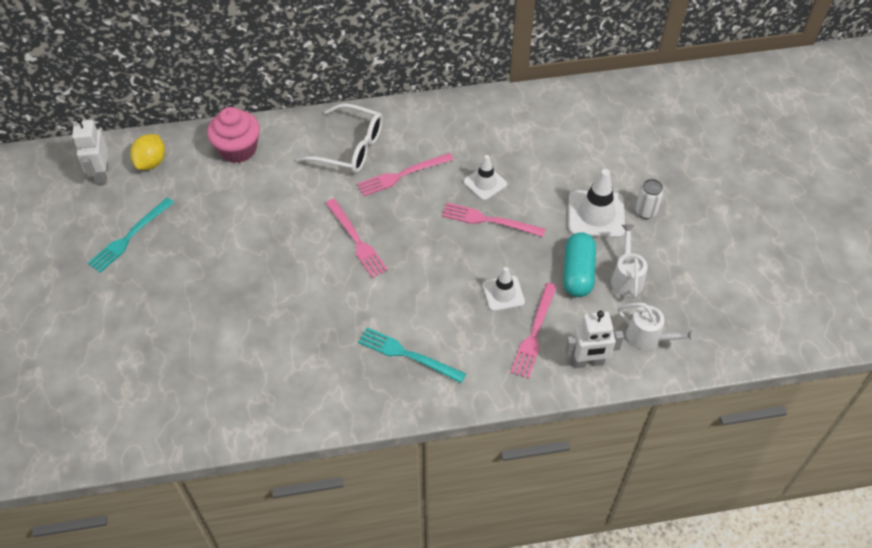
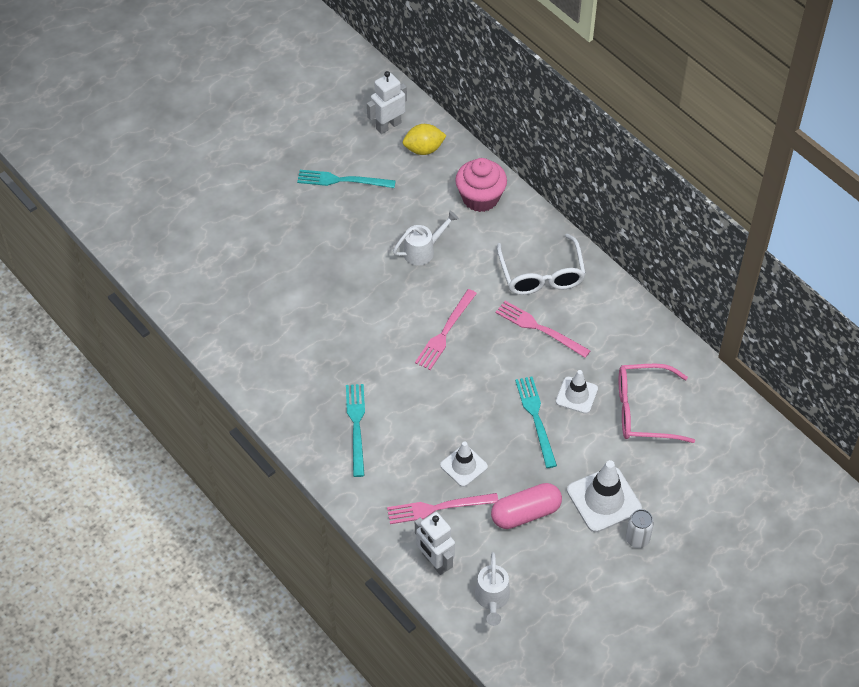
camera: 60 degrees right, 0 degrees up
pink fork [442,203,545,237] -> turquoise fork [515,376,557,468]
turquoise capsule [563,232,596,297] -> pink capsule [491,483,562,529]
white watering can [611,225,648,298] -> white watering can moved to [393,211,459,266]
none -> pink glasses [619,364,695,443]

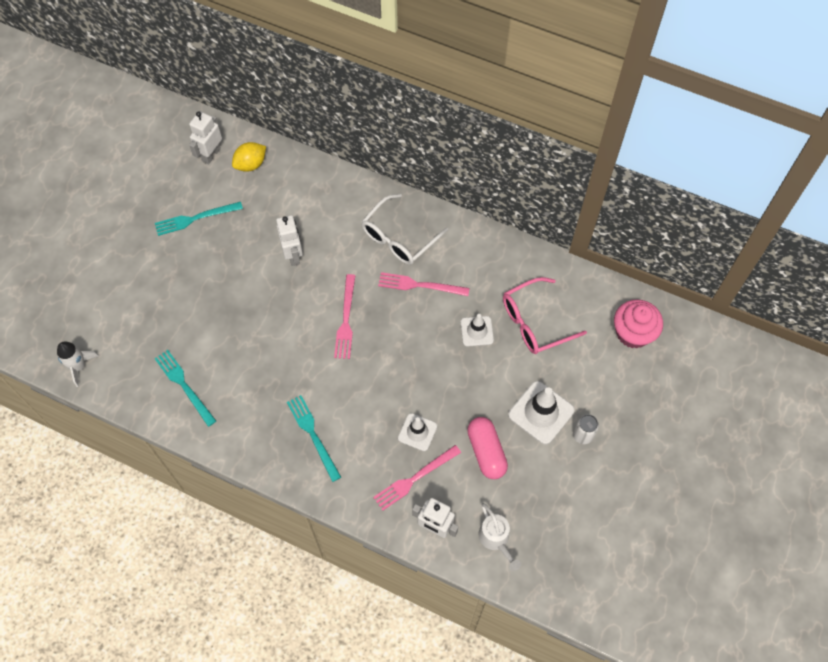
camera: 25 degrees left, 10 degrees up
white watering can [393,211,459,266] -> white robot [276,215,303,266]
pink cupcake [455,158,507,212] -> pink cupcake moved to [614,299,663,349]
pink capsule [491,483,562,529] -> pink capsule turned 60 degrees counterclockwise [467,417,508,479]
white glasses [497,234,586,295] -> white glasses turned 75 degrees clockwise [361,194,448,265]
turquoise fork [515,376,557,468] -> turquoise fork moved to [154,350,216,427]
none -> white rocket [57,342,99,387]

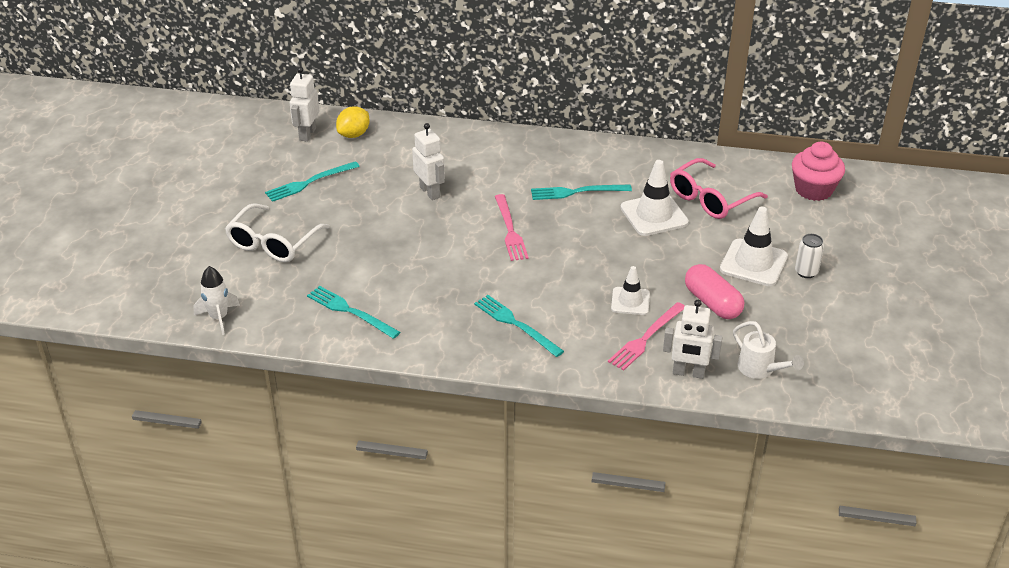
camera: 15 degrees left, 25 degrees down
white glasses [361,194,448,265] -> white glasses moved to [225,203,330,262]
pink fork [378,272,470,296] -> turquoise fork [531,185,632,200]
white traffic cone [461,314,494,347] -> white traffic cone [621,160,689,236], size x1.60

